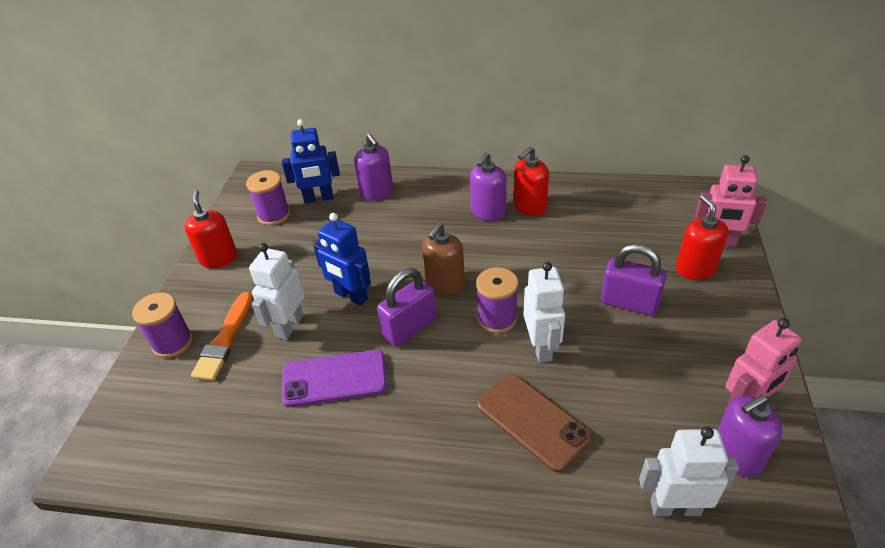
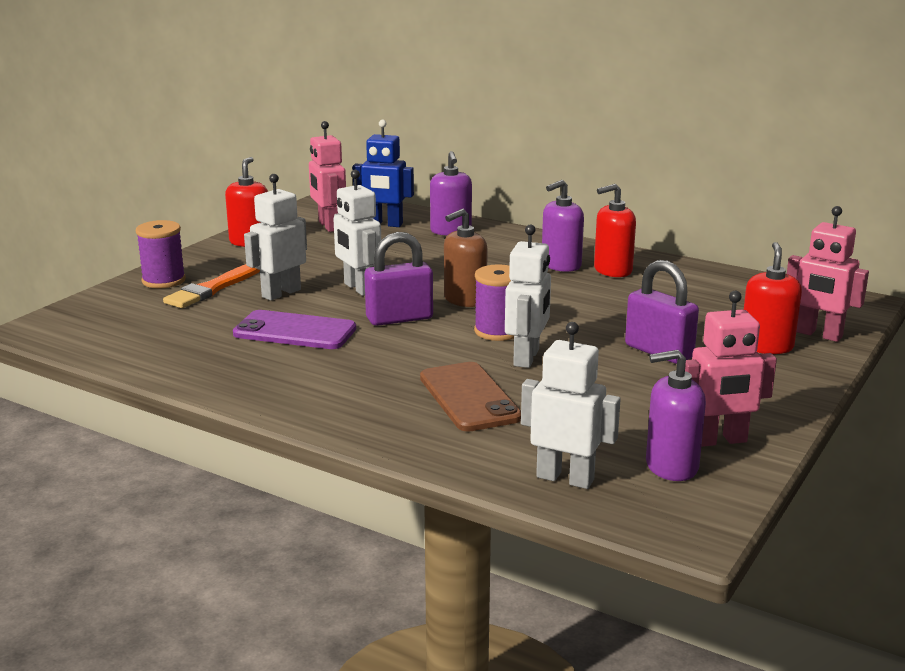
camera: 20 degrees right, 20 degrees down
purple spool [246,170,290,225] -> pink robot [309,121,346,232]
blue robot [313,213,371,306] -> white robot [333,170,381,296]

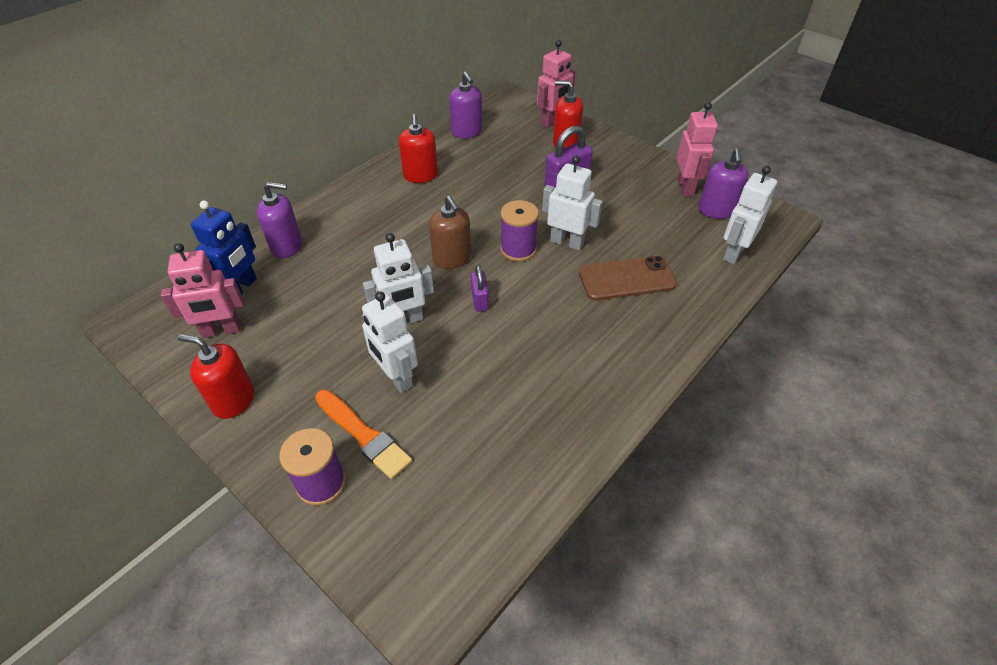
camera: 80 degrees left, 25 degrees up
purple phone [233,310,356,349] -> none
purple padlock [365,232,433,326] -> purple padlock [471,265,489,312], size x0.58
purple soap dispenser [542,180,584,272] -> purple soap dispenser moved to [449,72,482,138]

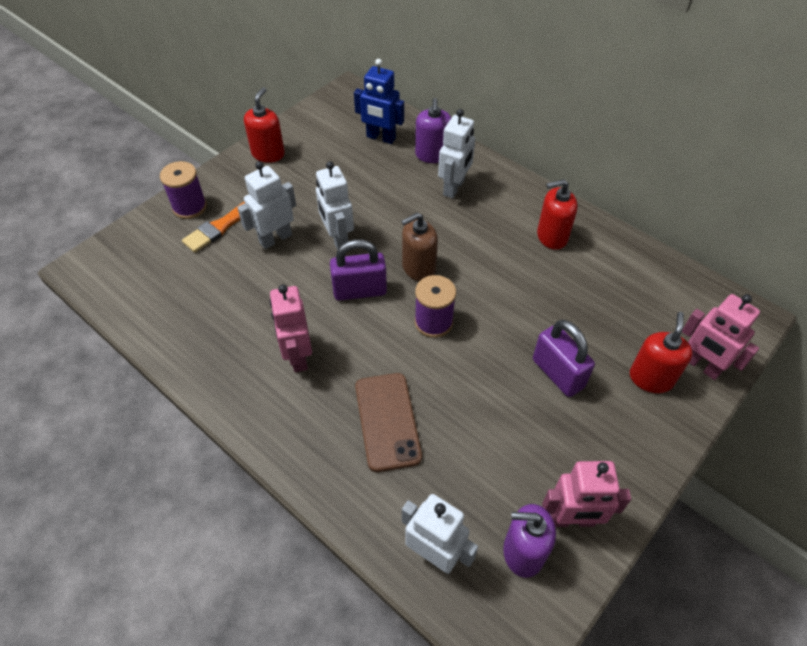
camera: 90 degrees right, 5 degrees up
pink robot [161,243,244,338] -> pink robot moved to [270,284,312,372]
purple soap dispenser [449,72,482,138] -> none
purple padlock [471,265,489,312] -> purple padlock [330,239,387,301], size x1.71
white robot [542,155,603,250] -> white robot moved to [438,109,475,198]

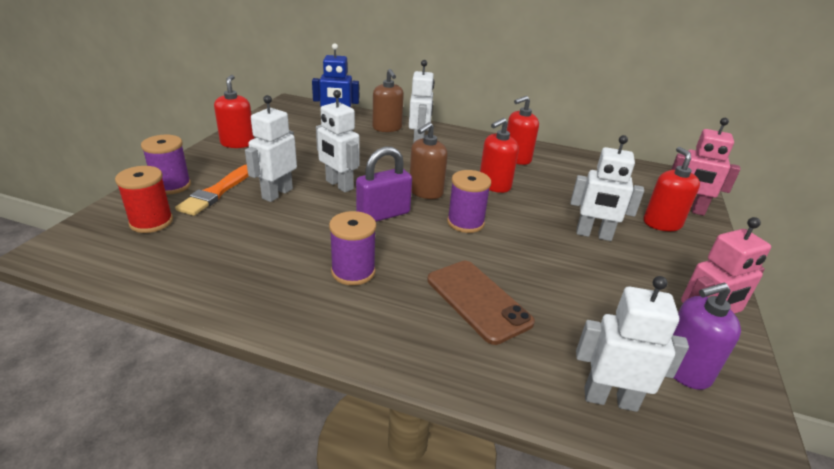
camera: 25 degrees left, 20 degrees down
pink robot [270,284,312,372] -> purple spool [329,211,376,286]
purple soap dispenser [415,98,451,163] -> brown soap dispenser [372,69,404,132]
purple padlock [533,320,595,397] -> white robot [571,135,644,241]
none -> red spool [115,166,173,233]
none -> red soap dispenser [480,118,519,193]

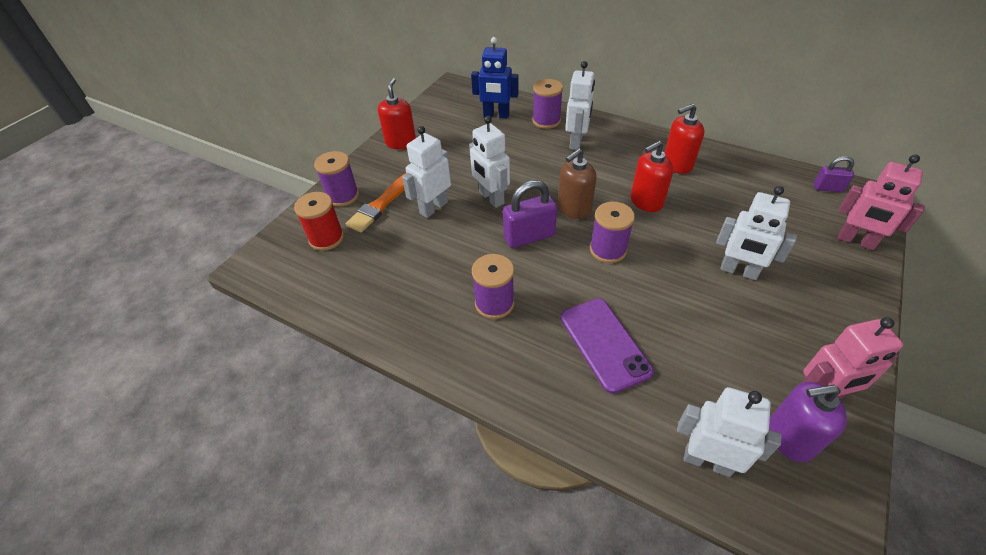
camera: 15 degrees right, 15 degrees up
brown soap dispenser [372,69,404,132] -> purple spool [532,79,563,129]
brown phone [427,261,535,345] -> purple phone [561,298,654,394]
red soap dispenser [644,147,700,231] -> none
none -> purple padlock [814,156,854,192]

